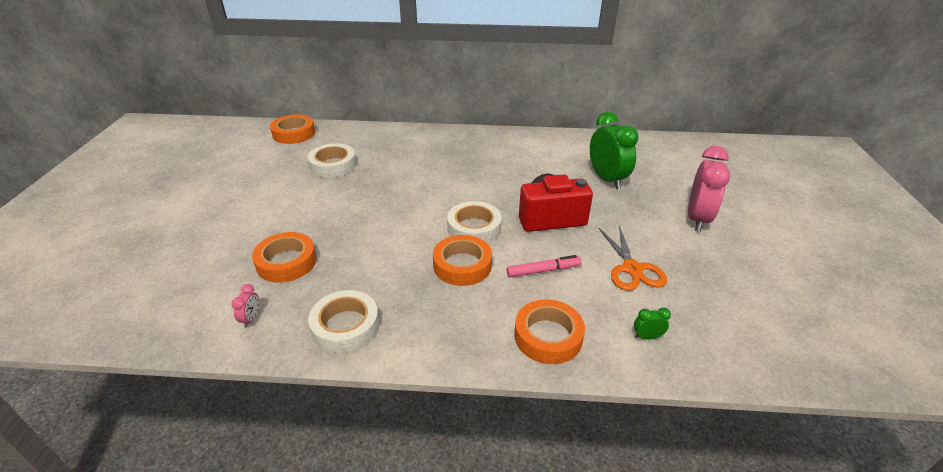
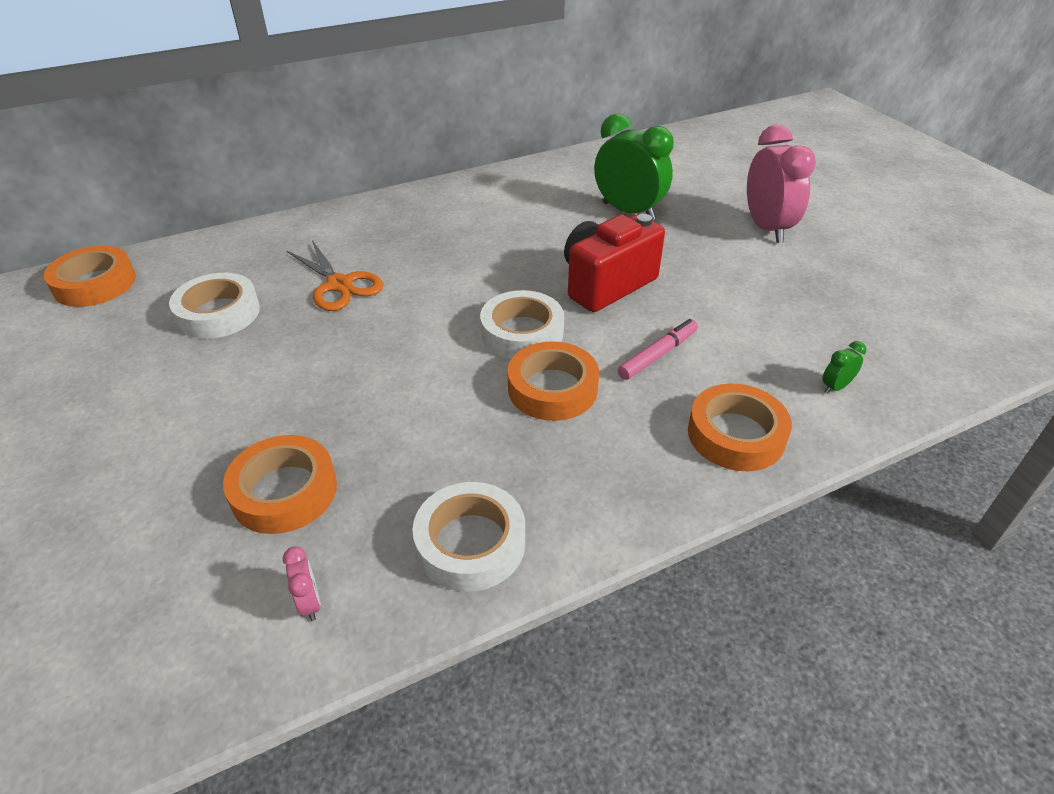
camera: 30 degrees left, 5 degrees up
orange scissors [599,226,667,291] -> orange scissors moved to [286,240,383,311]

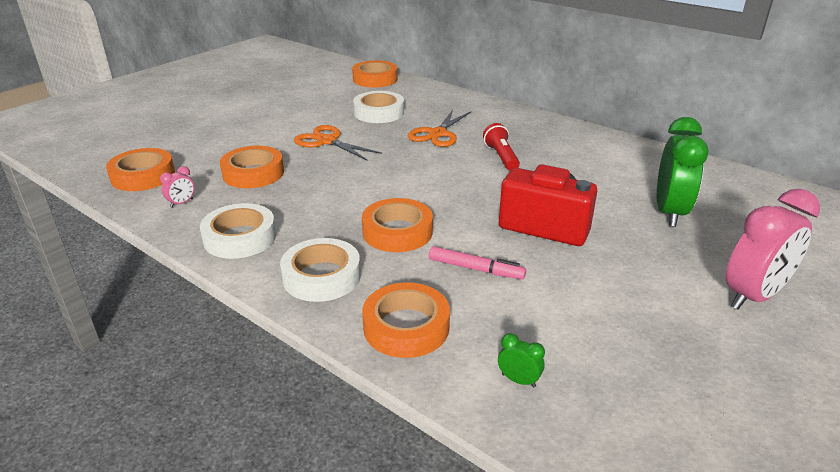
camera: 65 degrees right, 10 degrees down
white tape [480,290,564,359] -> white tape moved to [280,238,361,302]
none -> orange tape [106,148,175,191]
none -> orange scissors [294,125,382,160]
none -> red flashlight [483,123,520,171]

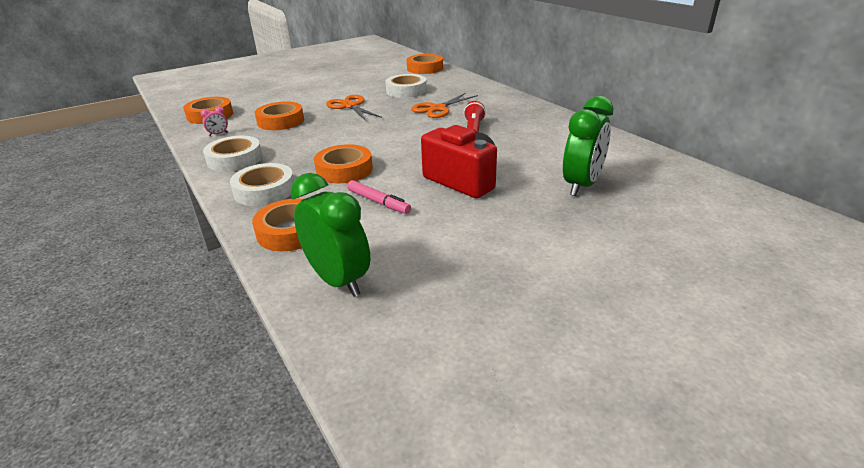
camera: 20 degrees right, 0 degrees up
green clock [498,333,545,387] -> green clock [291,173,370,297], size x2.41
pink clock [726,189,820,310] -> none

